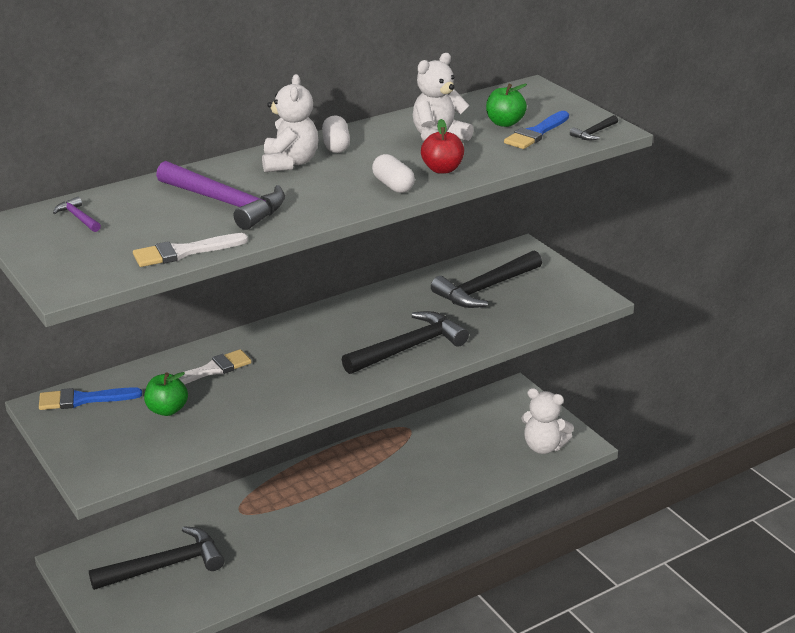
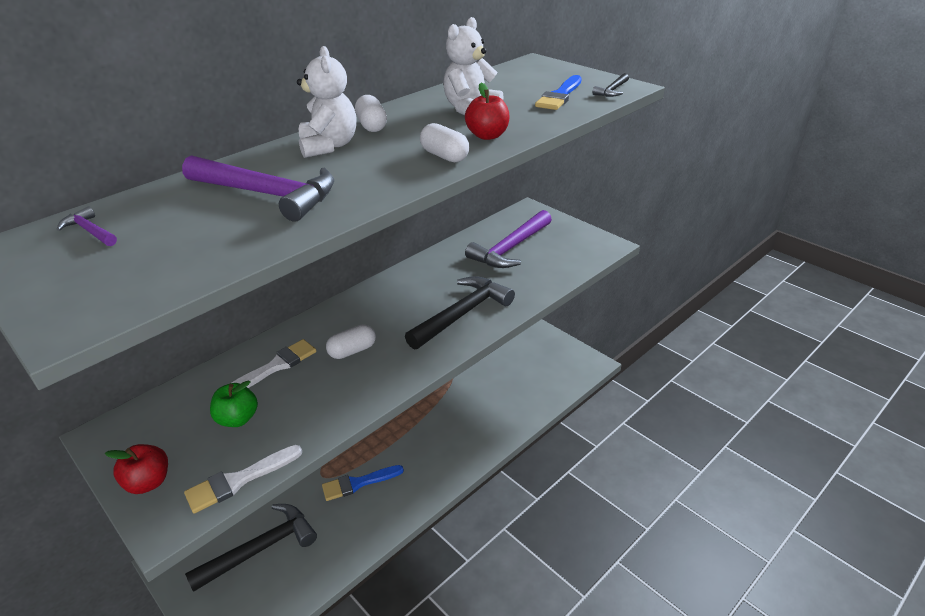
camera: 10 degrees left, 5 degrees up
blue brush [39,387,142,410] -> blue brush moved to [322,465,404,501]
white brush [133,233,248,267] -> white brush moved to [184,445,302,514]
black hammer [431,250,542,308] -> purple hammer [465,210,552,268]
green apple [486,84,527,127] -> none
white teddy bear [521,388,574,454] -> none
none -> red apple [105,444,168,494]
none -> white capsule [326,324,376,359]

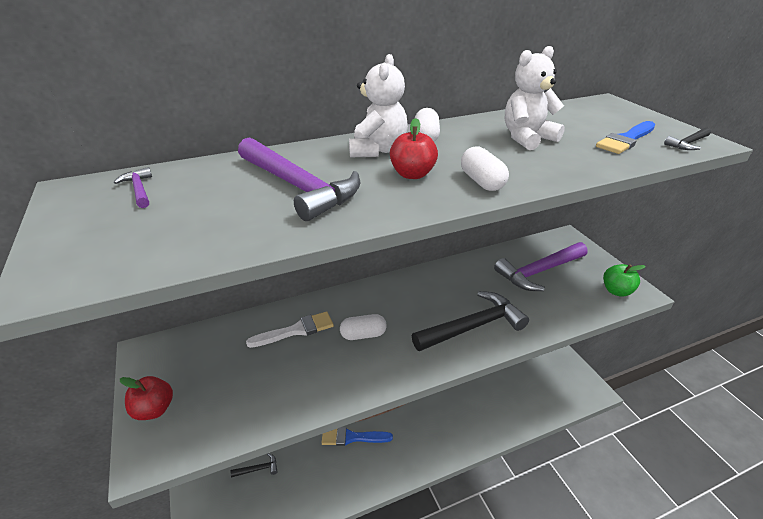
camera: 20 degrees right, 0 degrees up
white brush [184,445,302,514] -> none
black hammer [185,504,317,592] -> black hammer [231,453,278,477], size x0.44
green apple [210,380,258,427] -> green apple moved to [603,264,646,297]
red apple [465,83,509,140] -> red apple moved to [390,118,438,179]

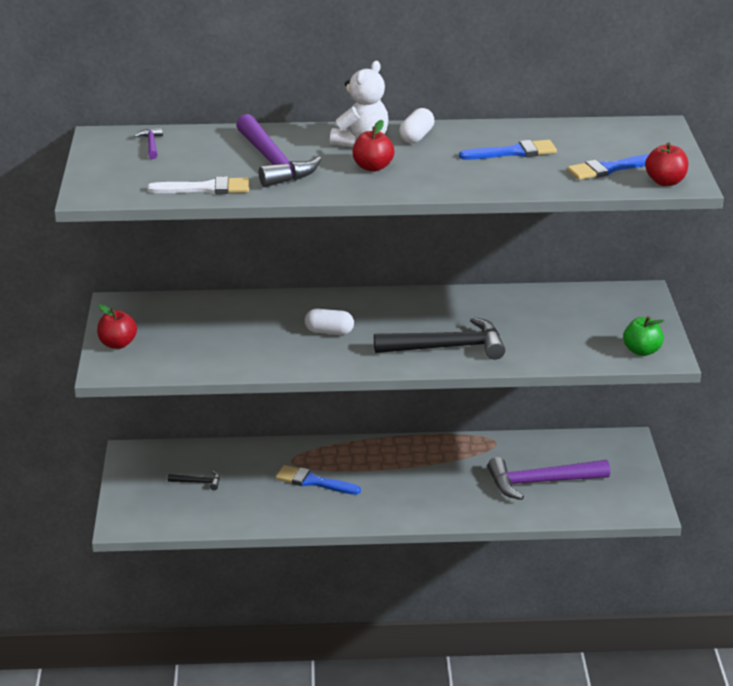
camera: 20 degrees right, 5 degrees down
white brush [246,312,334,348] -> white brush moved to [147,177,249,194]
white capsule [461,146,509,191] -> none
purple hammer [494,242,588,291] -> purple hammer moved to [487,457,610,500]
white teddy bear [505,46,565,150] -> blue brush [459,140,557,160]
black hammer [664,127,711,150] -> red apple [645,142,688,186]

